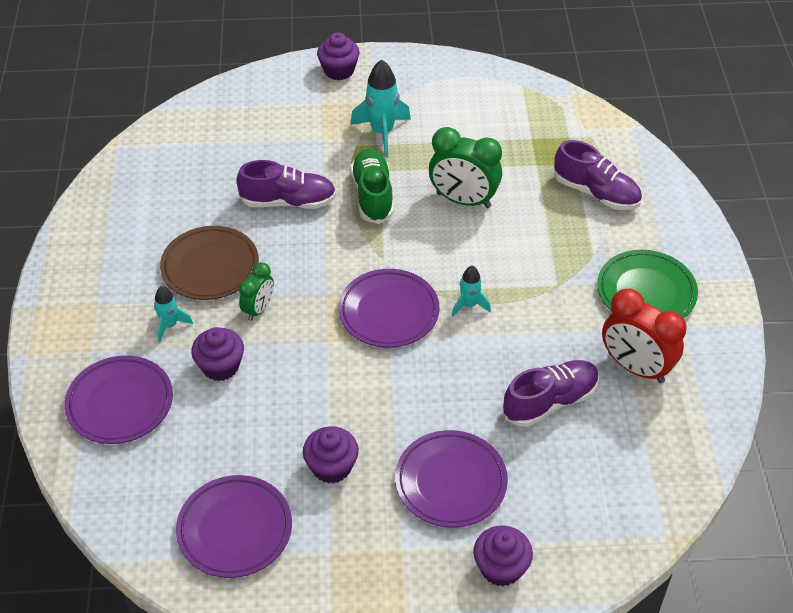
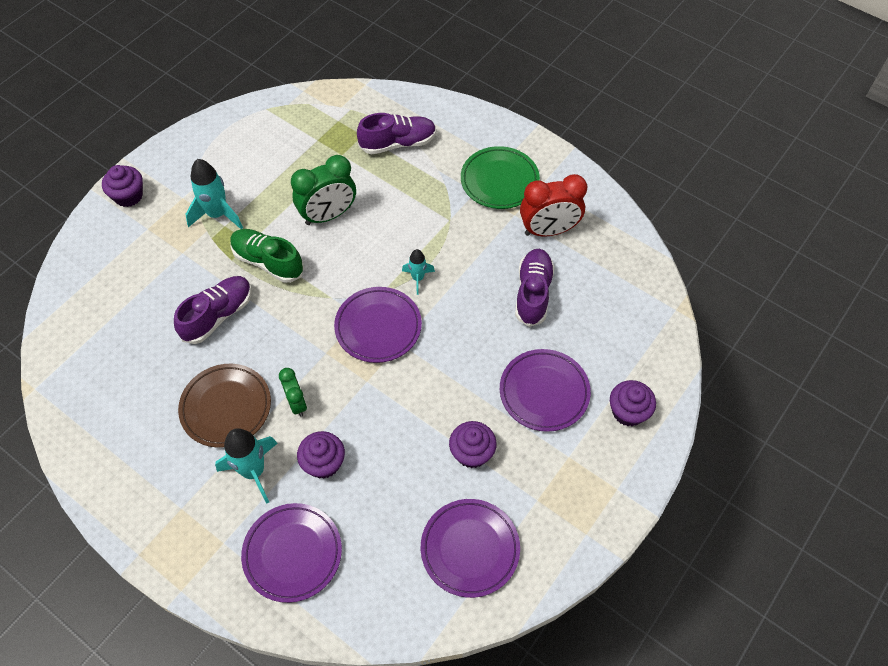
camera: 50 degrees left, 10 degrees up
turquoise rocket [154,286,193,343] -> turquoise rocket [215,428,278,504], size x1.74

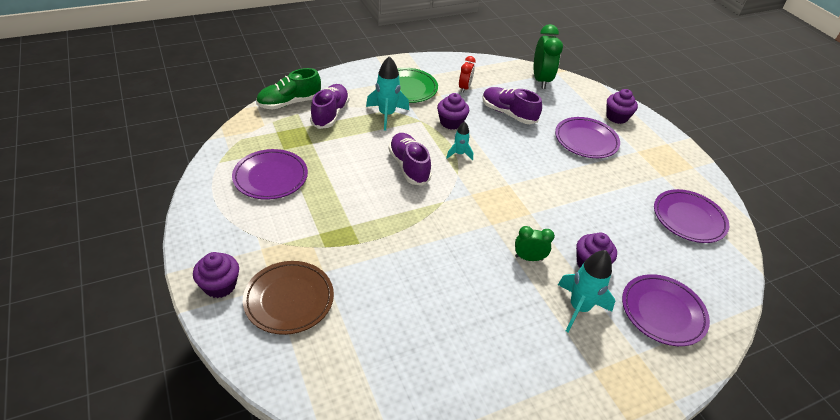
camera: 65 degrees left, 15 degrees down
purple shoe [174,276,252,344] -> purple shoe moved to [388,133,432,185]
brown plate [178,364,271,448] -> brown plate moved to [243,261,334,335]
turquoise rocket [185,159,243,229] -> turquoise rocket moved to [366,56,409,131]
green shoe [230,229,304,283] -> green shoe moved to [256,68,321,109]
green clock [291,155,356,225] -> green clock moved to [534,24,563,89]
purple plate [334,287,422,363] -> purple plate moved to [232,149,308,200]
purple cupcake [449,421,497,468] -> purple cupcake moved to [437,93,469,130]
red clock [520,174,587,236] -> red clock [459,56,476,93], size x0.57

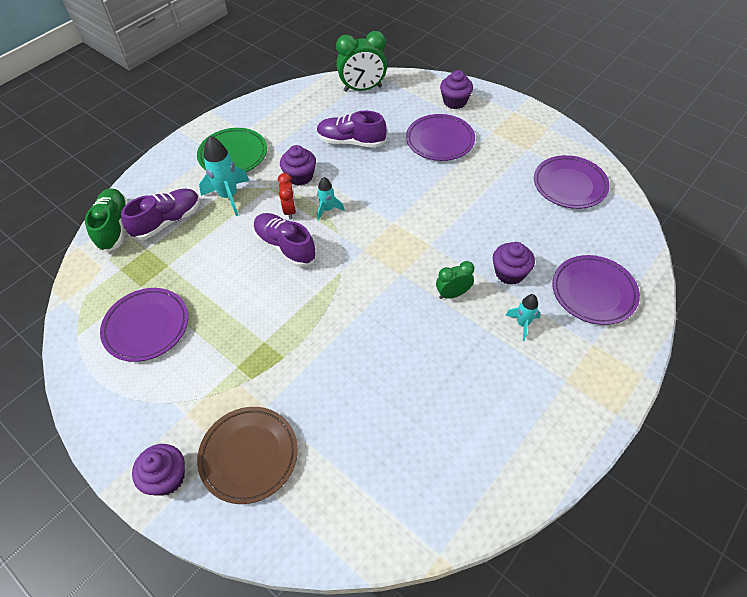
camera: 20 degrees left, 10 degrees up
green shoe [256,68,321,109] -> green shoe turned 135 degrees clockwise [85,189,129,253]
purple shoe [310,84,349,129] -> purple shoe turned 60 degrees clockwise [121,188,200,240]
red clock [459,56,476,93] -> red clock moved to [278,173,296,220]
green clock [534,24,563,89] -> green clock turned 105 degrees clockwise [336,31,387,92]
turquoise rocket [558,250,615,332] -> turquoise rocket [505,294,541,341], size x0.57

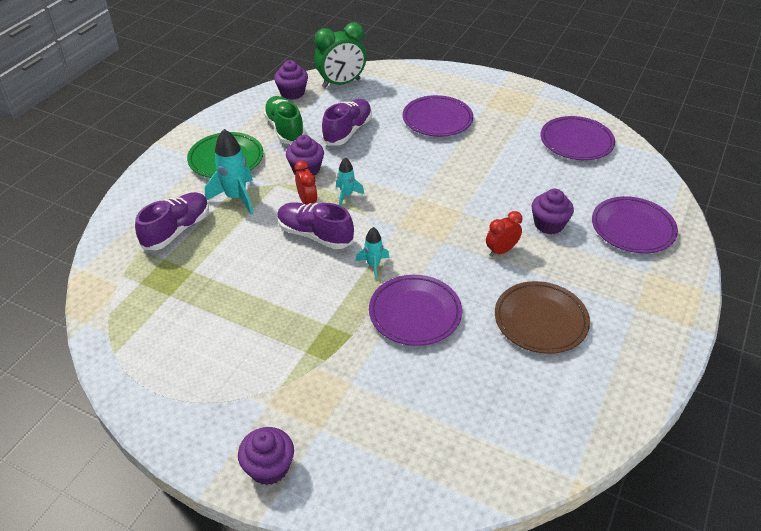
camera: 15 degrees left, 10 degrees down
green shoe [85,189,129,253] -> green shoe moved to [263,96,305,144]
purple plate [100,288,188,362] -> purple plate moved to [369,275,462,346]
brown plate [197,407,298,504] -> brown plate moved to [495,281,590,354]
purple shoe [317,111,387,148] -> purple shoe turned 120 degrees clockwise [321,99,372,146]
green clock [436,261,474,299] -> red clock [486,211,522,257]
purple cupcake [440,70,473,109] -> purple cupcake moved to [274,60,308,100]
turquoise rocket [505,294,541,341] -> turquoise rocket moved to [356,227,389,280]

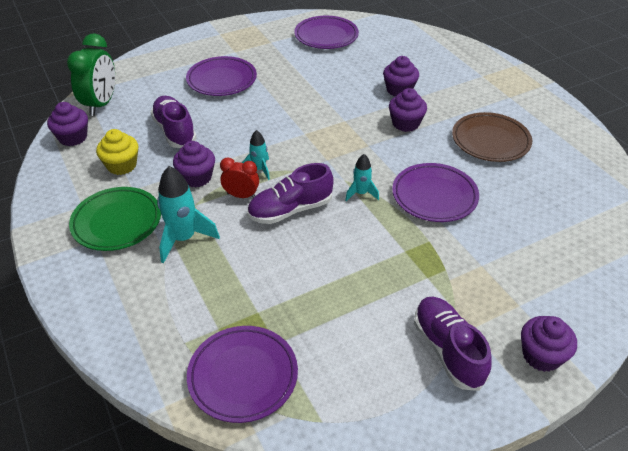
camera: 55 degrees left, 0 degrees up
purple shoe [135,192,209,250] -> purple shoe moved to [414,297,492,391]
green shoe [263,96,305,144] -> yellow cupcake [96,129,138,175]
red clock [486,211,522,257] -> purple cupcake [389,88,427,132]
purple plate [592,196,678,254] -> purple plate moved to [187,326,298,423]

